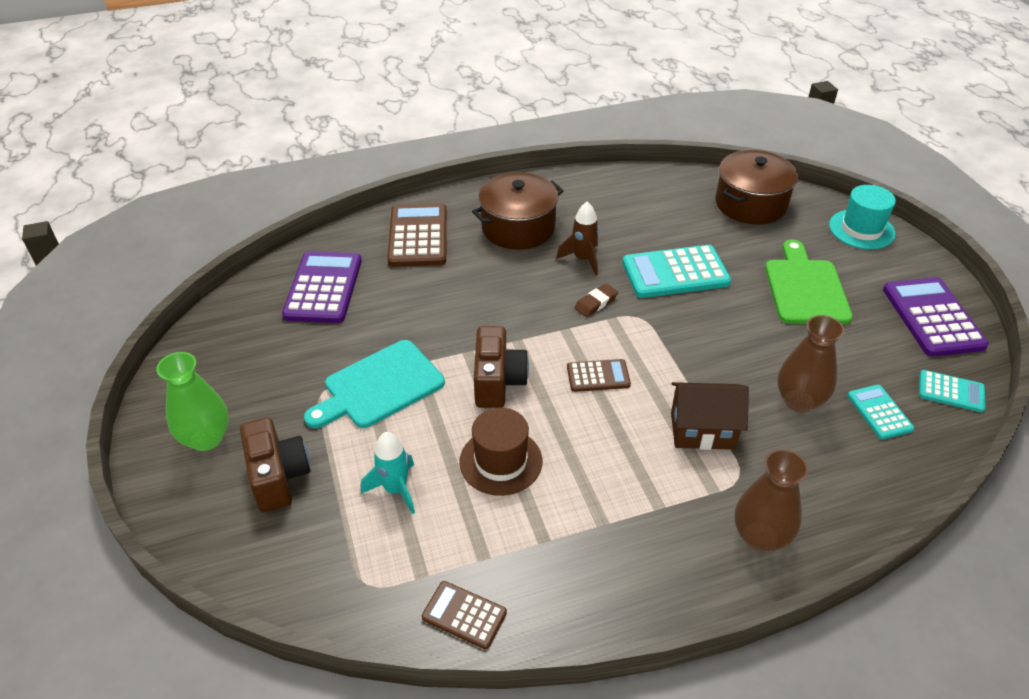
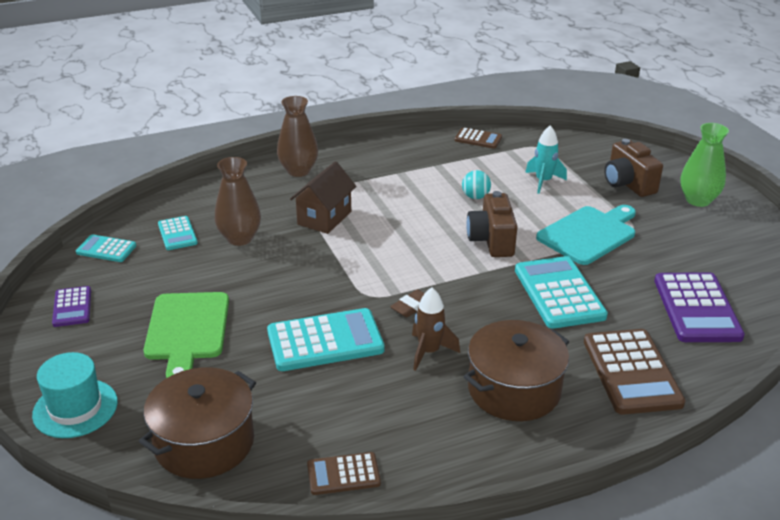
camera: 175 degrees right, 10 degrees down
brown hat [459,408,542,496] -> turquoise ball [462,170,491,199]
brown calculator [567,359,631,392] -> brown calculator moved to [307,452,381,495]
brown house [671,382,749,450] -> brown house turned 60 degrees counterclockwise [290,161,357,234]
purple calculator [883,277,989,357] -> purple calculator [52,286,91,327], size x0.55
none -> turquoise calculator [515,256,608,329]

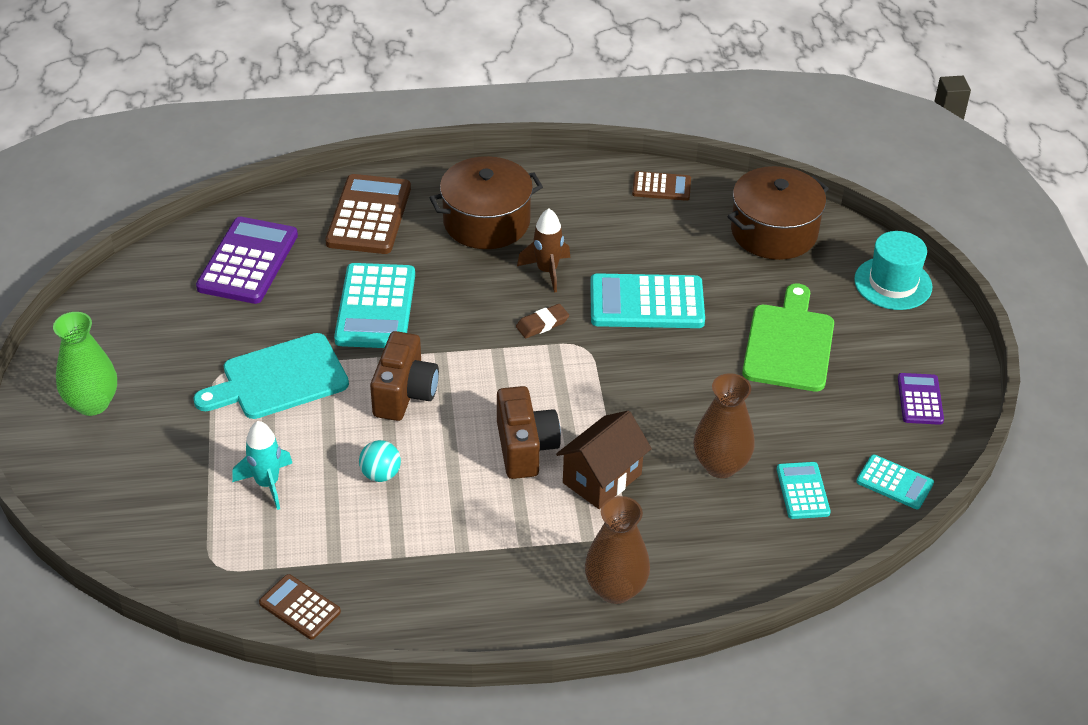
camera: 165 degrees left, 10 degrees up
brown camera [604,139,663,197] -> brown camera moved to [497,386,561,479]

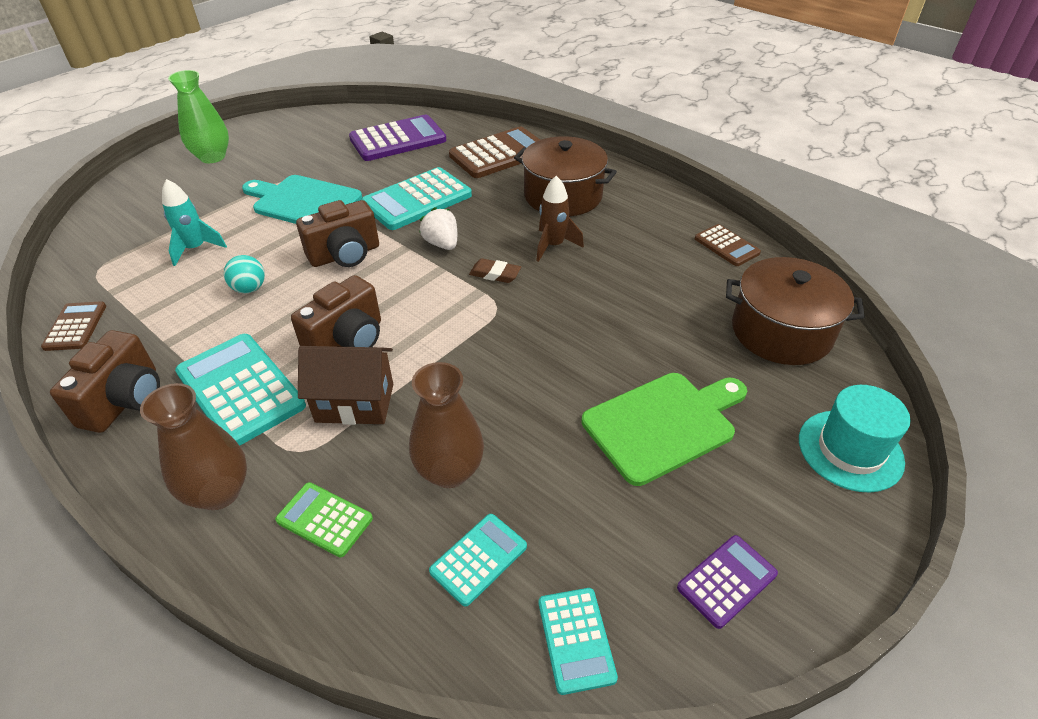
camera: 50 degrees right, 0 degrees up
turquoise calculator [590,273,705,328] -> turquoise calculator moved to [175,334,306,446]
none -> brown camera [50,330,160,433]
none -> green calculator [275,482,373,557]
none -> white strawberry [419,207,457,250]

